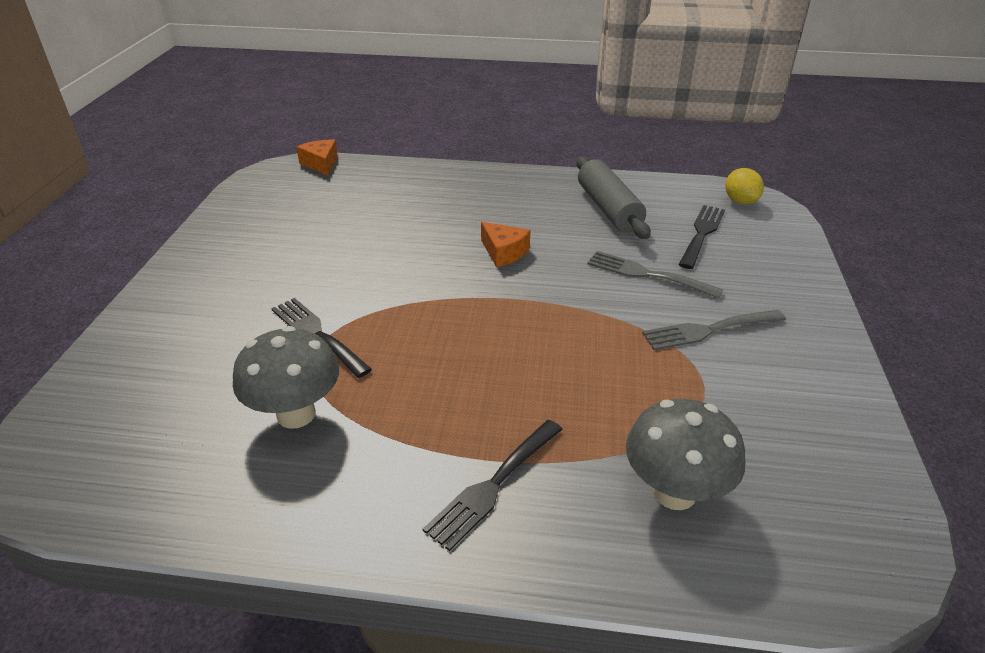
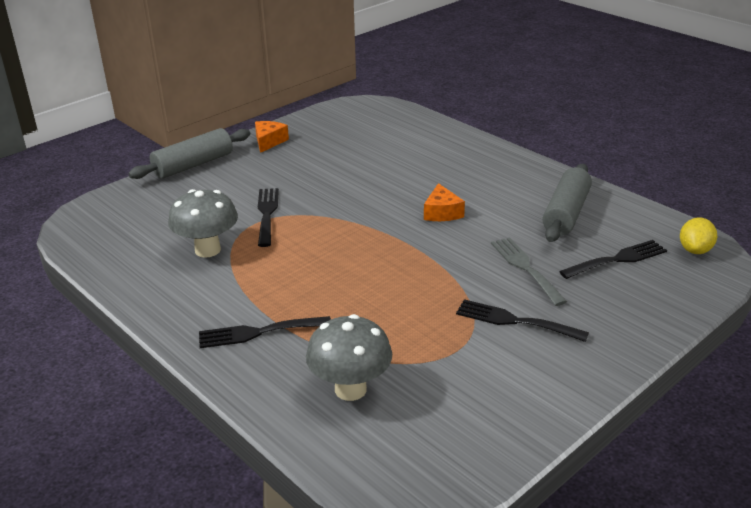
camera: 40 degrees right, 5 degrees down
orange cheese [296,140,338,176] -> orange cheese moved to [255,121,289,153]
grey fork [642,310,786,350] -> black fork [456,299,589,342]
none -> grey rolling pin [128,128,250,179]

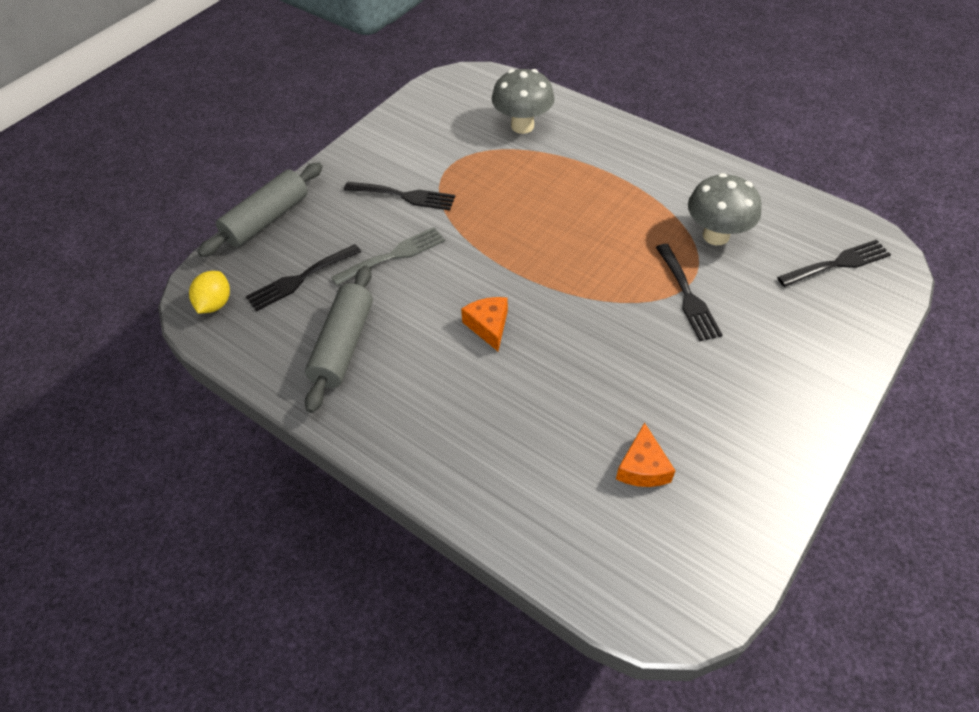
camera: 170 degrees right, 20 degrees up
grey rolling pin [128,128,250,179] -> grey rolling pin moved to [197,162,322,257]
black fork [199,316,331,348] -> black fork moved to [777,240,891,287]
orange cheese [255,121,289,153] -> orange cheese moved to [616,422,675,487]
grey fork [491,237,567,306] -> grey fork turned 90 degrees counterclockwise [331,227,445,286]

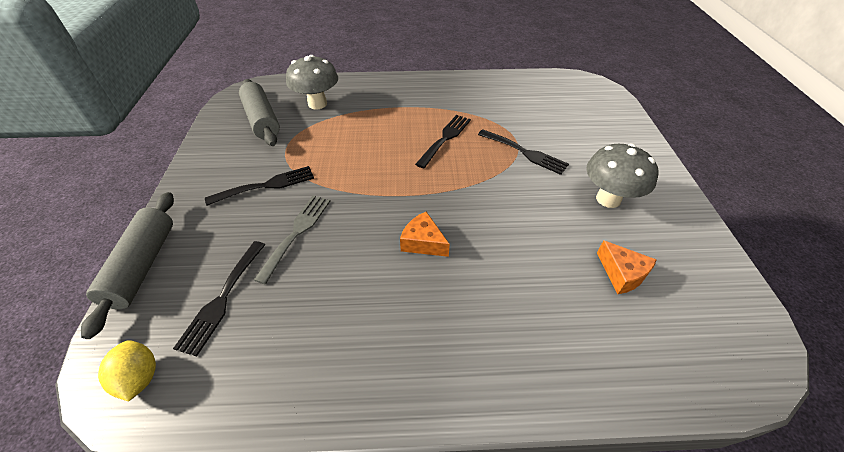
camera: 40 degrees left, 5 degrees down
grey rolling pin [305,265,373,413] -> grey rolling pin moved to [239,79,280,146]
grey mushroom [688,173,762,245] -> grey mushroom moved to [586,143,659,208]
black fork [777,240,891,287] -> black fork moved to [415,115,471,168]

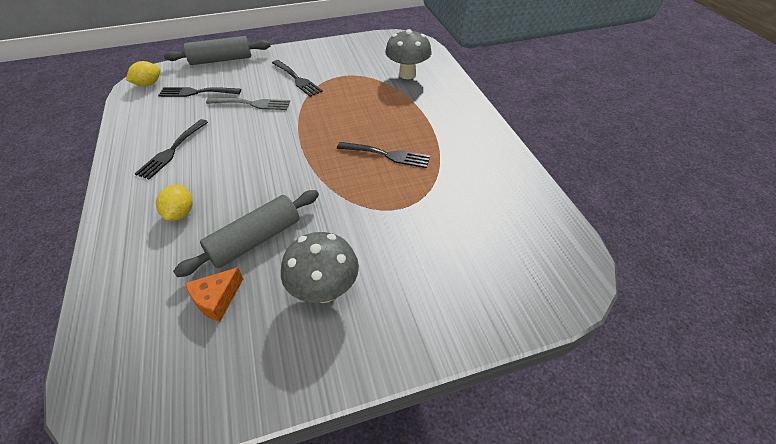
camera: 75 degrees right, 0 degrees up
grey rolling pin [239,79,280,146] -> grey rolling pin moved to [173,190,319,277]
orange cheese [400,212,450,257] -> none
black fork [478,129,569,175] -> black fork moved to [135,119,208,179]
none -> yellow lemon [156,185,193,221]

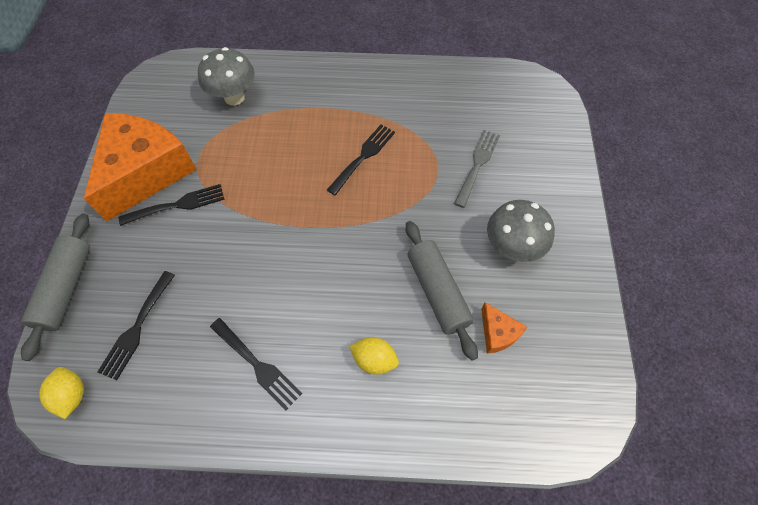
camera: 70 degrees left, 15 degrees up
grey fork [206,98,290,110] -> grey fork moved to [454,130,500,208]
none -> orange cheese [84,113,197,221]

